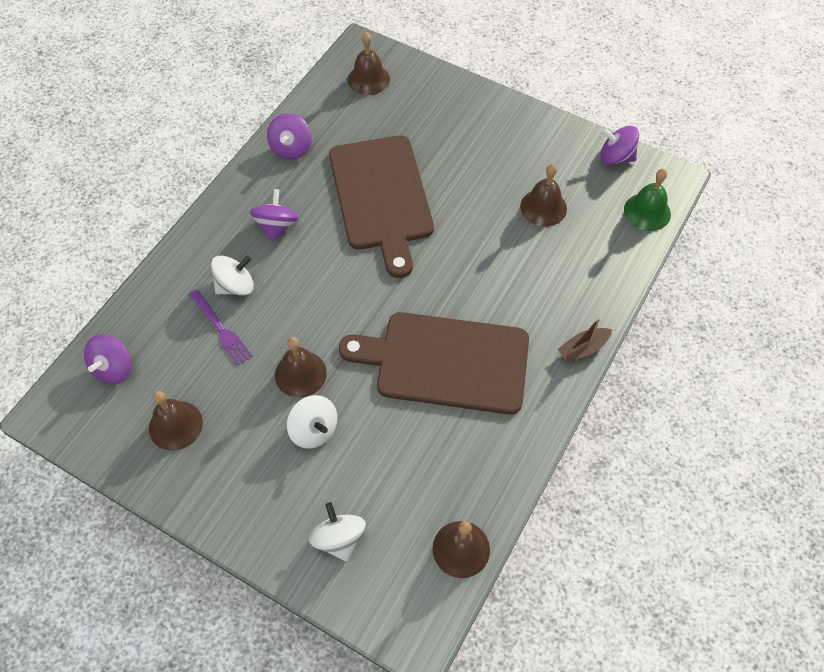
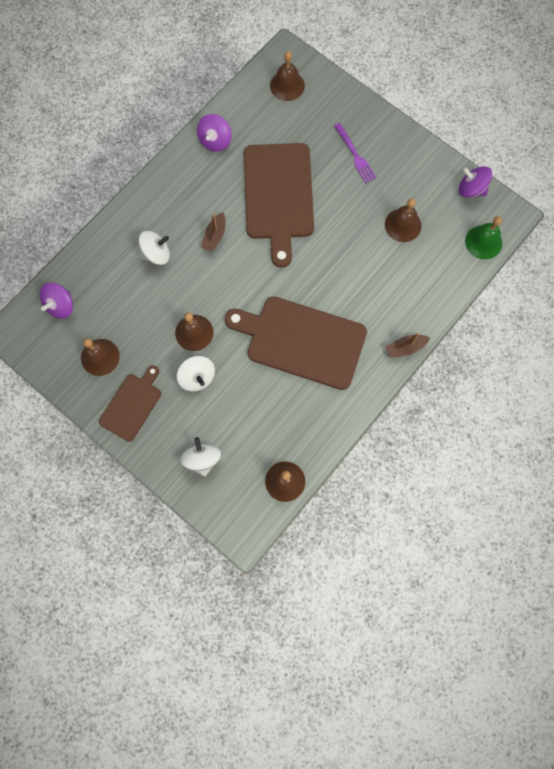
camera: 10 degrees right, 15 degrees up
purple fork [189,289,253,366] -> purple fork moved to [334,123,376,183]
purple spinning top [250,189,299,242] -> none
none -> brown cutting board [99,365,161,442]
none -> brown boat [201,213,226,252]

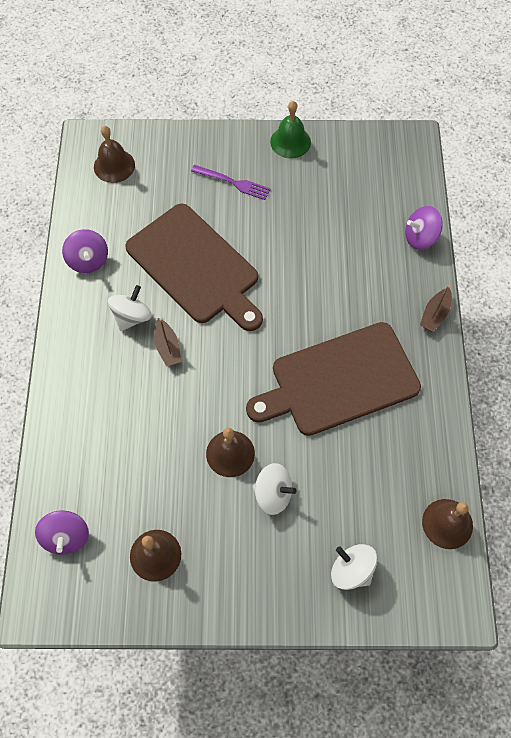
camera: 40 degrees left, 10 degrees down
brown cutting board [99,365,161,442] -> none
white spinning top [139,231,170,265] -> white spinning top moved to [108,285,152,331]
brown bell [385,198,421,242] -> none
purple spinning top [459,166,492,198] -> purple spinning top moved to [405,206,443,250]
green bell [465,216,502,259] -> green bell moved to [270,101,311,159]

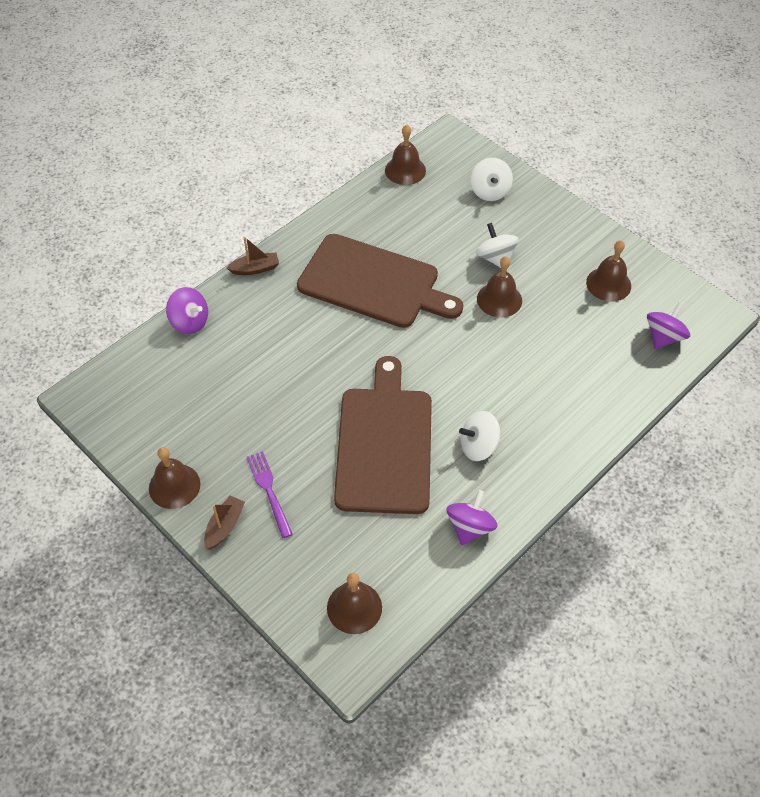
camera: 135 degrees left, 10 degrees down
brown boat [154,318,181,367] -> brown boat moved to [204,495,245,549]
green bell [270,101,311,159] -> brown bell [149,447,200,509]

